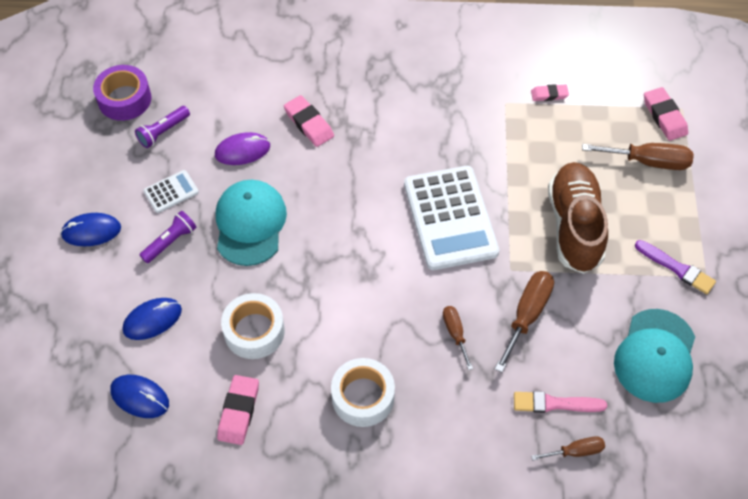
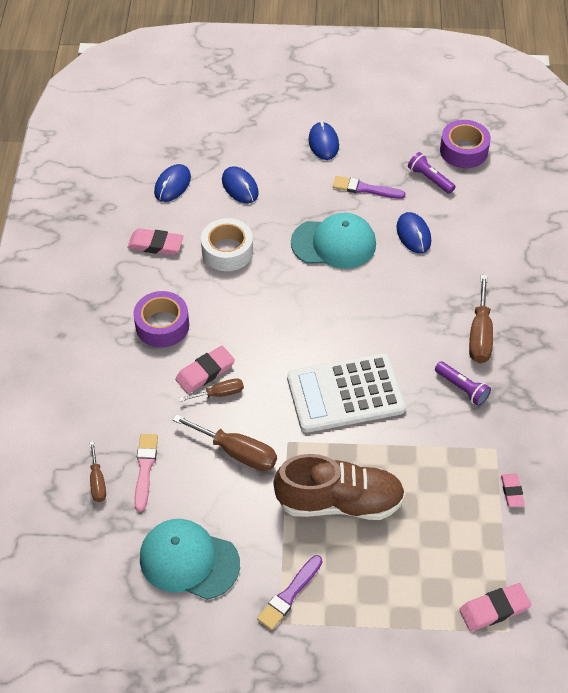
camera: 90 degrees right, 5 degrees down
purple flashlight [140,211,197,263] -> purple flashlight moved to [435,361,491,406]
white calculator [143,170,199,213] -> purple brush [333,176,406,199]
purple mouse [215,132,270,165] -> blue mouse [396,212,431,253]
pink eraser [284,95,334,147] -> pink eraser moved to [175,346,235,394]
white tape [331,358,395,427] -> purple tape [133,291,189,348]
brown screwdriver [582,143,694,170] -> brown screwdriver moved to [469,275,493,363]

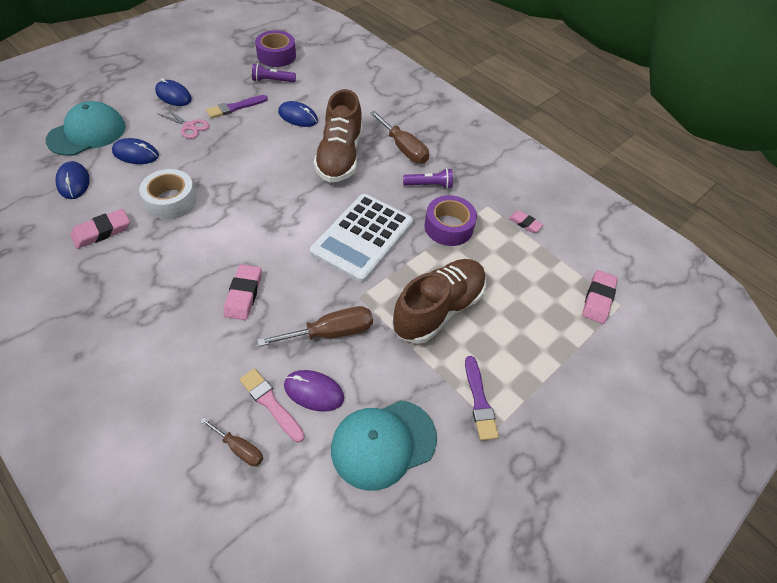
camera: 50 degrees left, 0 degrees up
purple tape [133,291,189,348] -> purple tape moved to [425,195,477,246]
brown screwdriver [180,378,244,401] -> none
turquoise cap [291,213,376,269] -> turquoise cap moved to [46,101,126,156]
none -> pink scissors [157,107,210,139]
none -> purple mouse [284,370,344,412]
none -> brown shoe [314,89,362,182]

